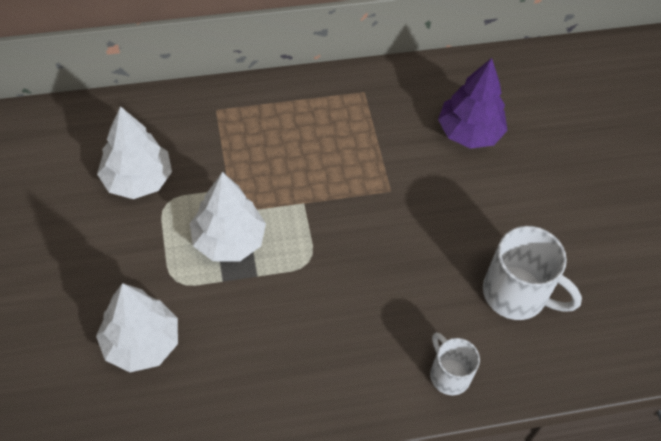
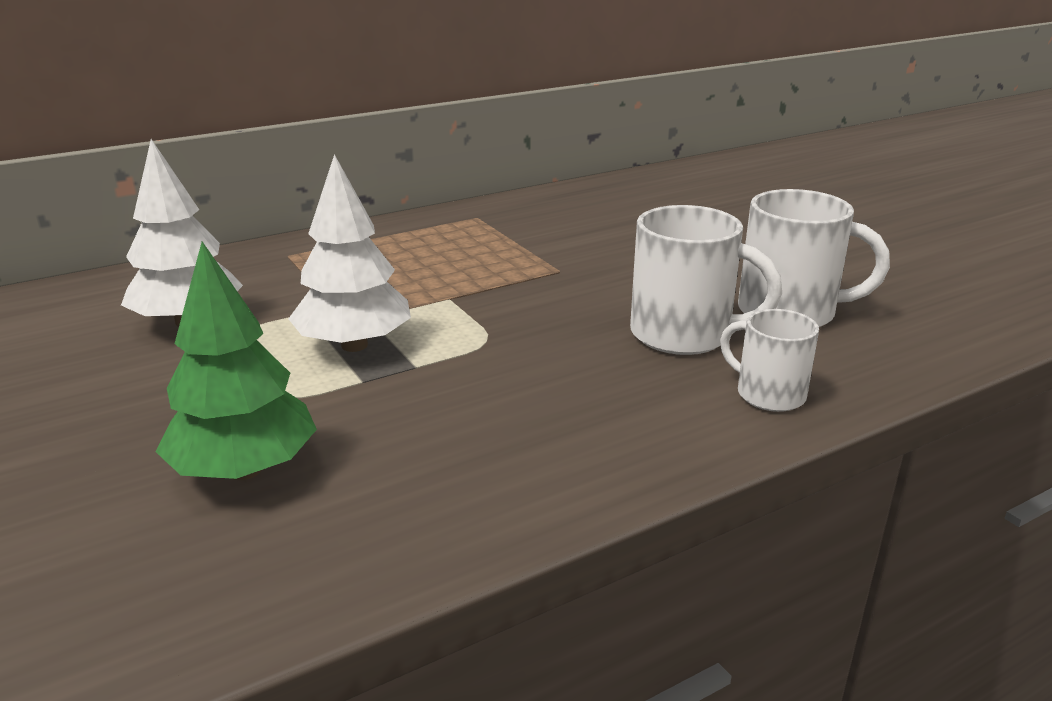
camera: 15 degrees left, 30 degrees down
white tree [96,283,178,372] -> green tree [156,242,317,480]
purple tree [438,58,508,149] -> none
none -> white mug [630,205,782,355]

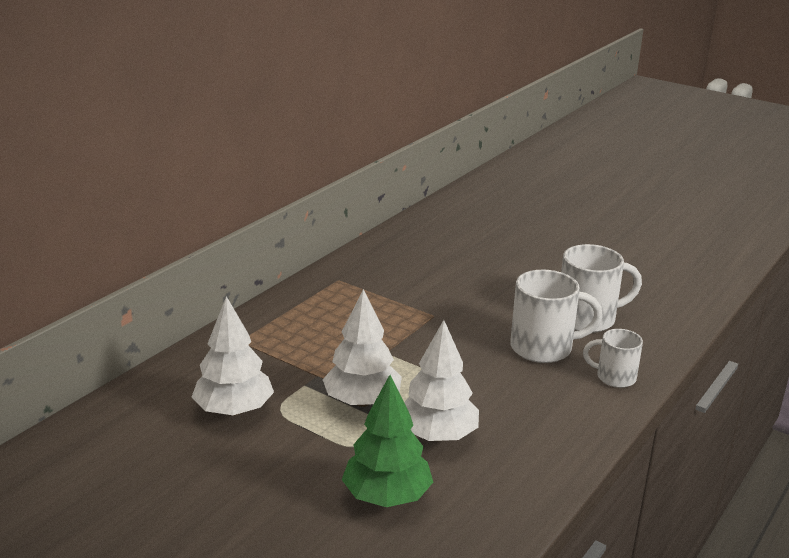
camera: 25 degrees left, 0 degrees up
none -> white tree [404,320,479,441]

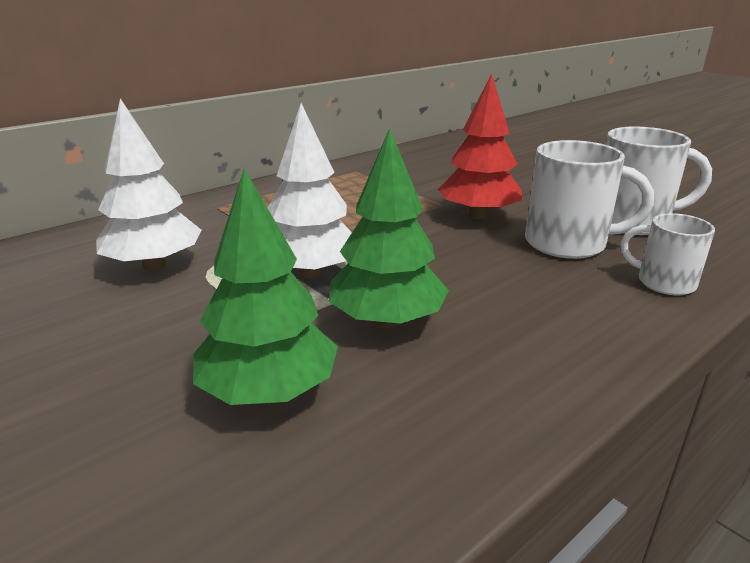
camera: 15 degrees right, 0 degrees up
white tree [404,320,479,441] -> green tree [329,128,449,328]
none -> red tree [438,74,522,219]

